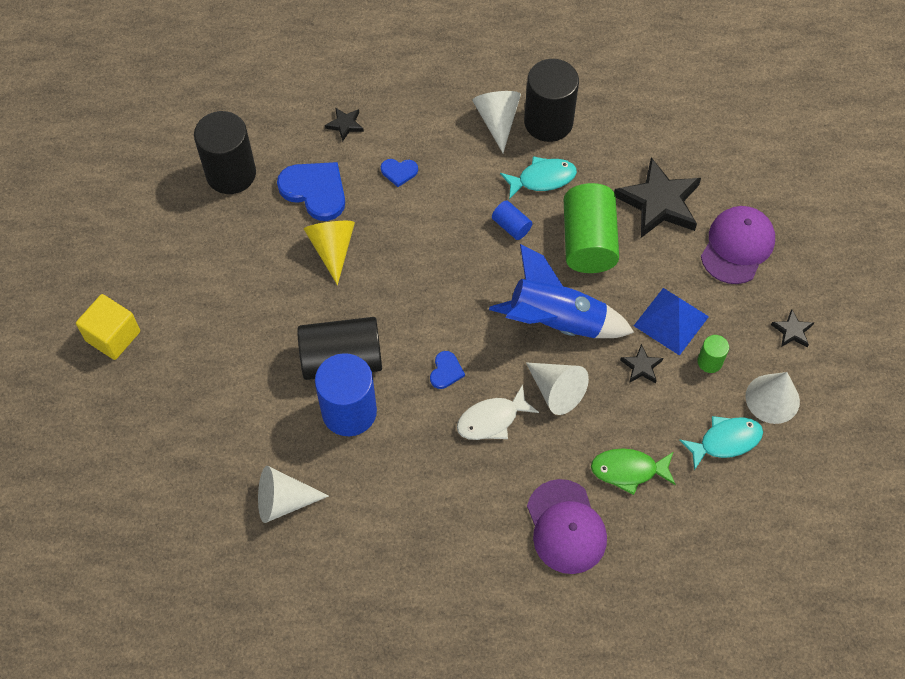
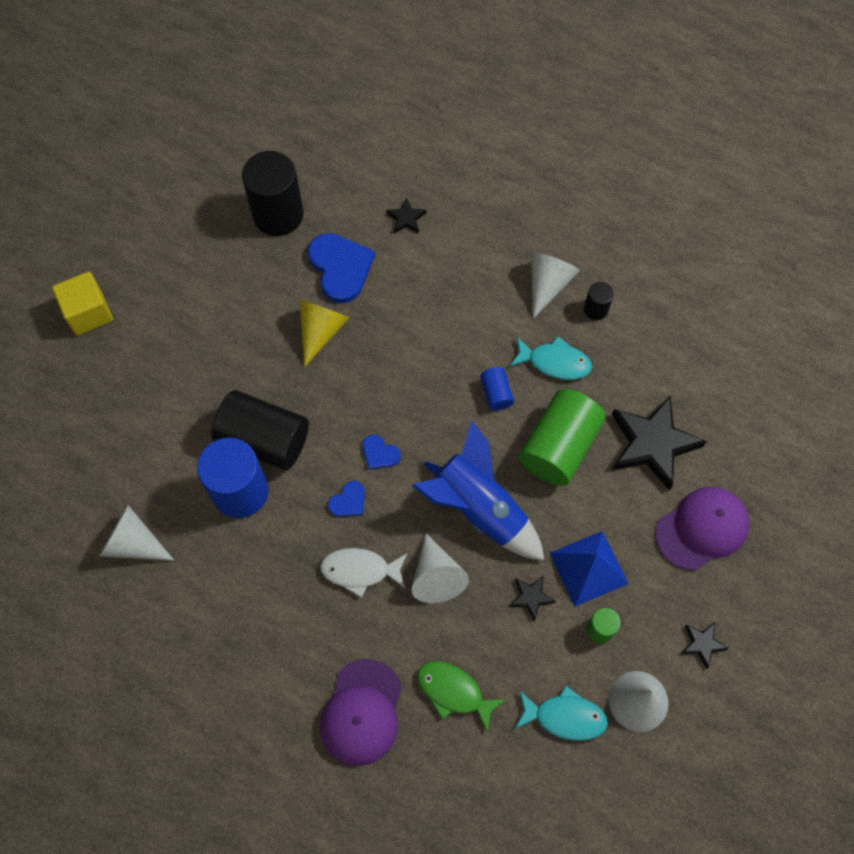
camera: 30 degrees right, 5 degrees up
blue heart [381,159,418,187] -> blue heart moved to [362,435,401,470]
black cylinder [524,59,579,142] -> black cylinder [584,282,614,320], size x0.47

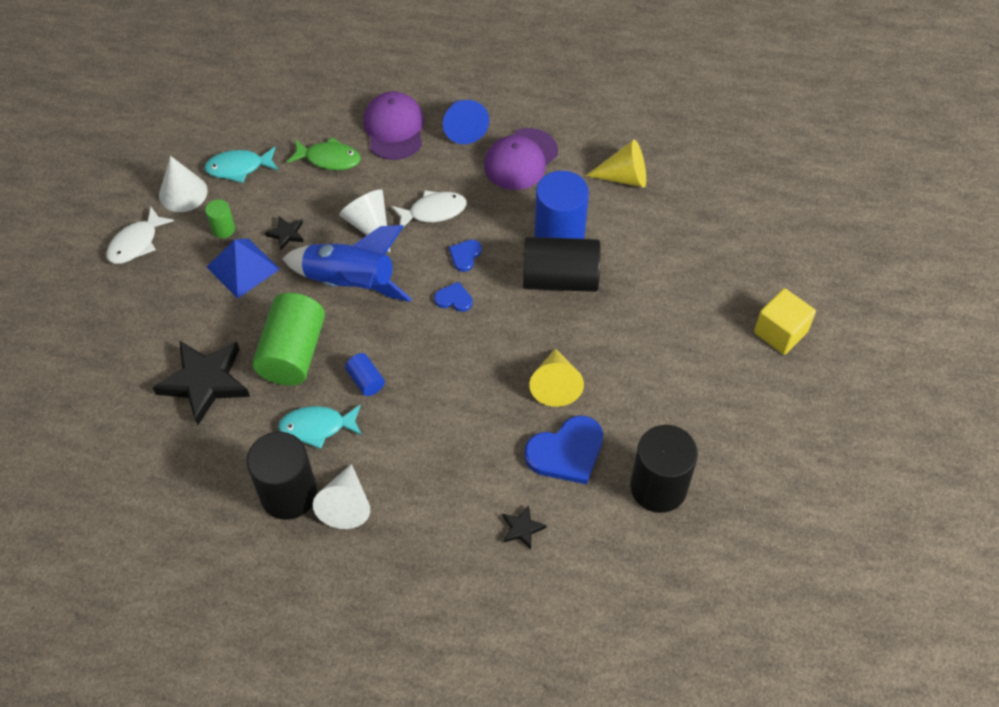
camera: 160 degrees right, 10 degrees down
white cone [100,505,174,561] -> yellow cone [586,140,646,188]
blue heart [307,233,375,303] -> blue heart turned 75 degrees counterclockwise [524,415,603,484]
black cylinder [584,282,614,320] -> black cylinder [246,432,317,520], size x2.13
purple cap [656,487,749,570] -> purple cap moved to [484,128,558,190]
black star [681,622,729,669] -> white fish [106,207,174,264]
none -> blue cone [443,100,489,144]

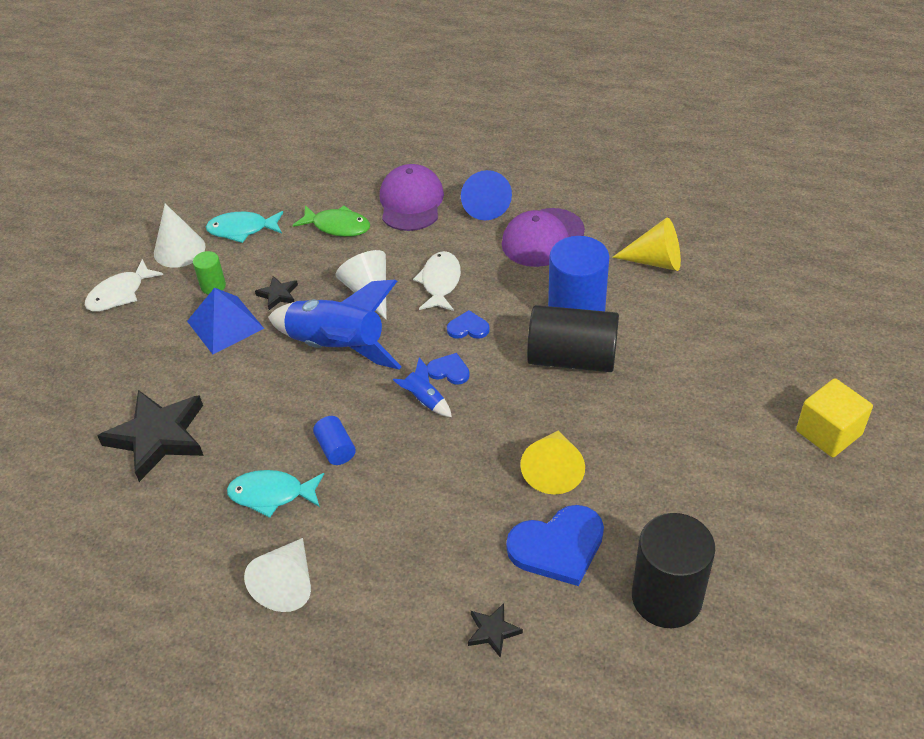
camera: 10 degrees right, 10 degrees down
black cylinder [246,432,317,520] -> none
green cylinder [252,293,325,386] -> none
white fish [391,190,467,226] -> white fish turned 75 degrees counterclockwise [413,251,461,311]
blue heart [449,240,482,272] -> blue heart turned 60 degrees clockwise [447,310,490,339]
none -> blue rocket [393,357,452,417]

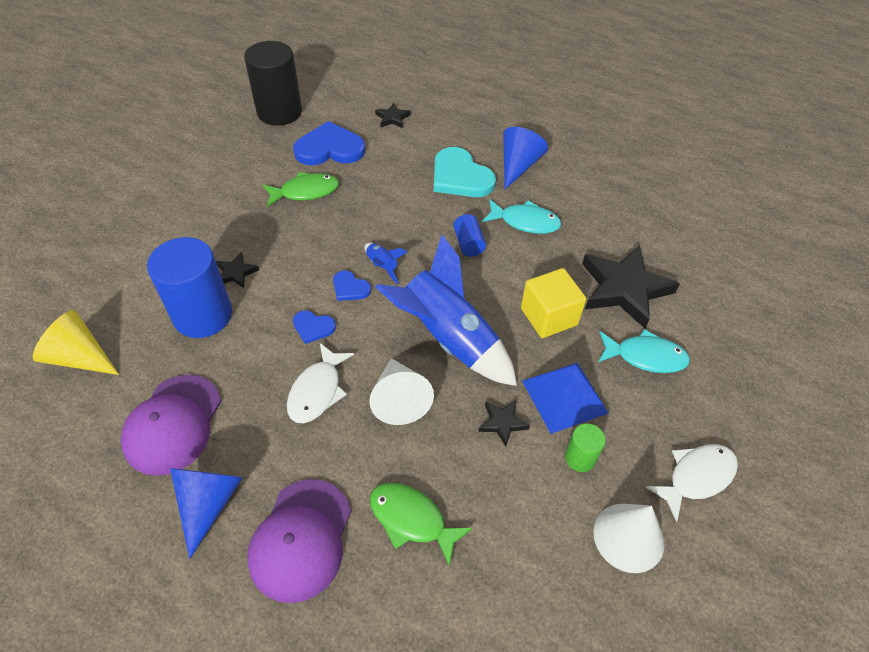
camera: 170 degrees left, 5 degrees up
turquoise fish [206,211,283,243] -> turquoise fish moved to [598,329,690,373]
white cone [244,538,311,612] -> blue cone [503,127,548,189]
purple cap [502,208,585,267] -> purple cap turned 135 degrees clockwise [121,375,221,476]
yellow cone [520,431,585,495] -> green fish [263,172,339,207]
black cylinder [527,305,619,372] -> black star [216,252,259,288]
yellow cube [796,378,873,457] -> yellow cube moved to [521,268,586,338]
none -> turquoise heart [434,147,496,197]

